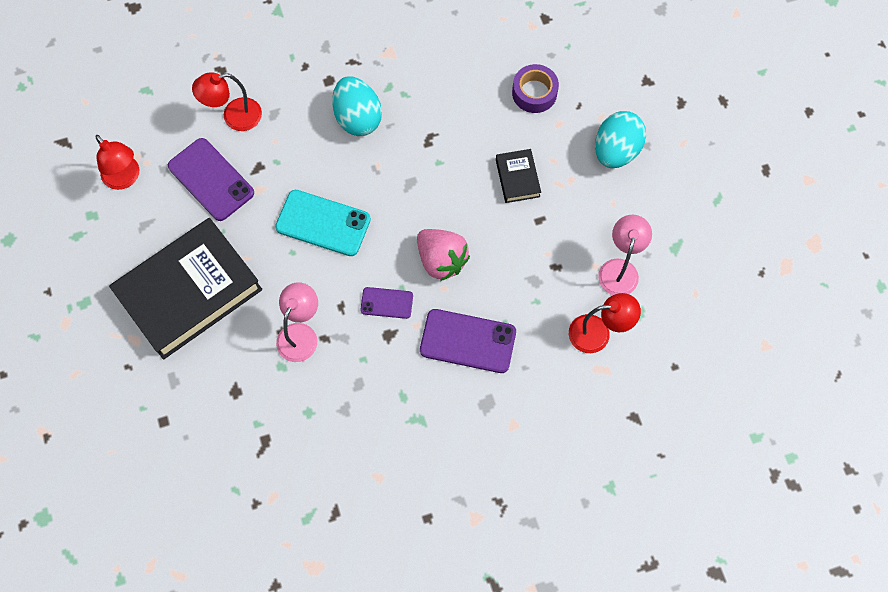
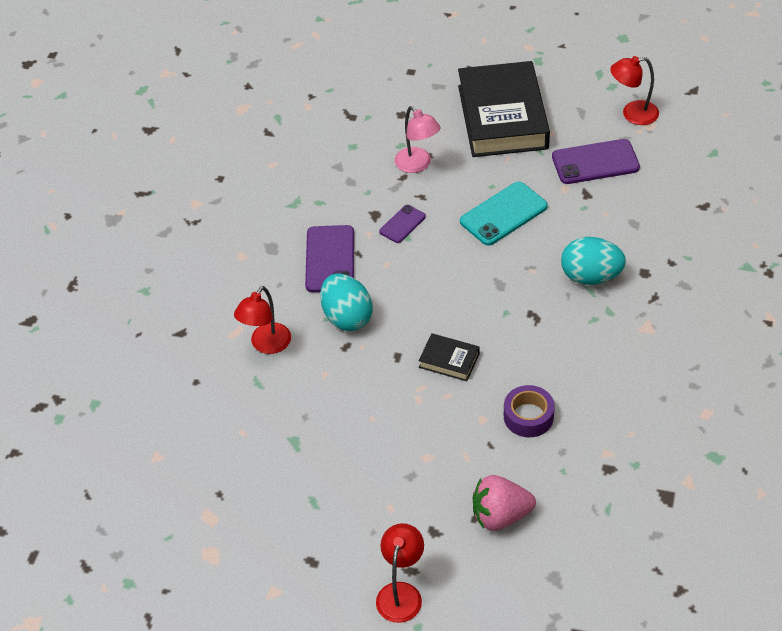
camera: 125 degrees right, 20 degrees down
red lamp [192,72,262,131] -> red lamp moved to [376,523,424,623]
pink strawberry [417,229,470,281] -> pink strawberry moved to [473,475,536,531]
purple phone [420,309,516,373] -> purple phone turned 45 degrees counterclockwise [305,225,354,292]
turquoise egg [595,111,646,168] -> turquoise egg moved to [320,273,373,331]
pink lamp [598,215,652,295] -> none

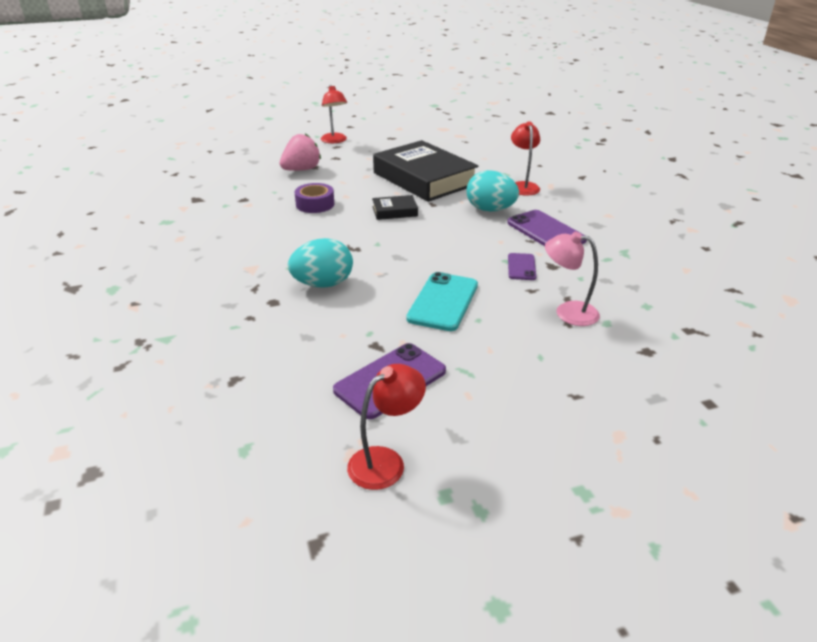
camera: 145 degrees right, 15 degrees down
black book [458,61,550,157] -> black book moved to [373,140,478,202]

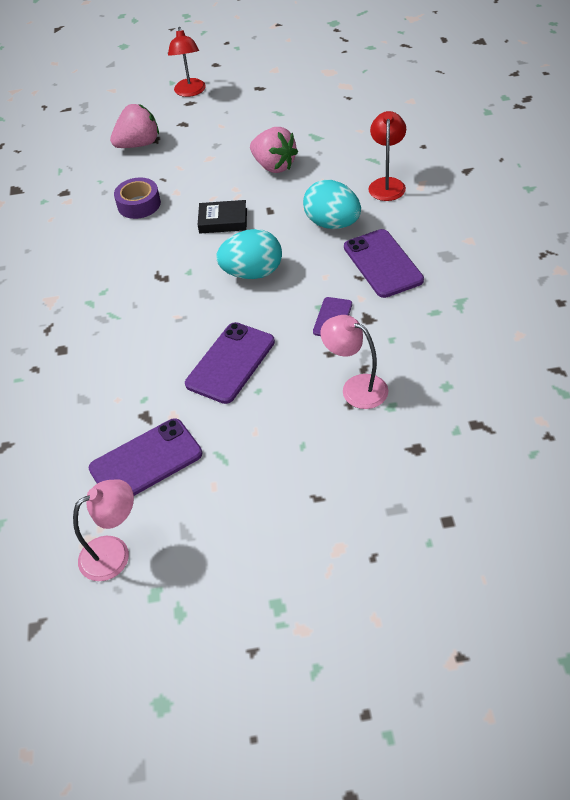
camera: 15 degrees right, 15 degrees up
turquoise egg [288,238,353,288] -> turquoise egg moved to [216,229,282,279]
red lamp [347,364,426,490] -> pink lamp [73,479,134,581]
black book [373,140,478,202] -> pink strawberry [250,127,298,173]
turquoise phone [406,272,478,331] -> purple phone [185,322,275,404]

